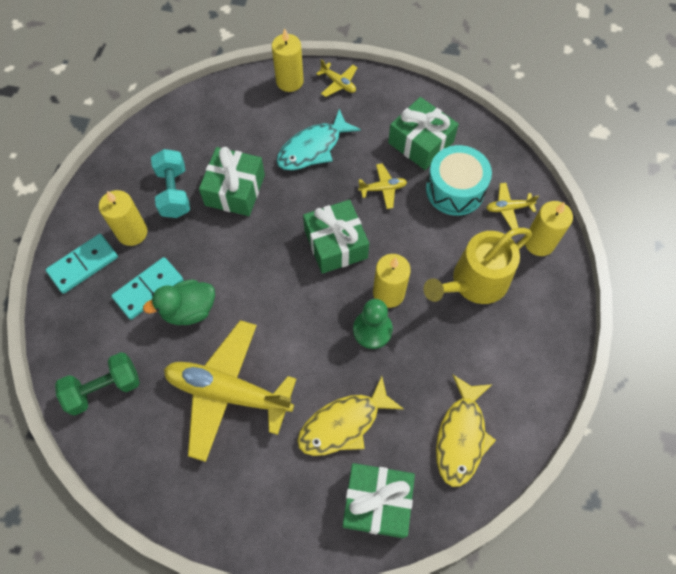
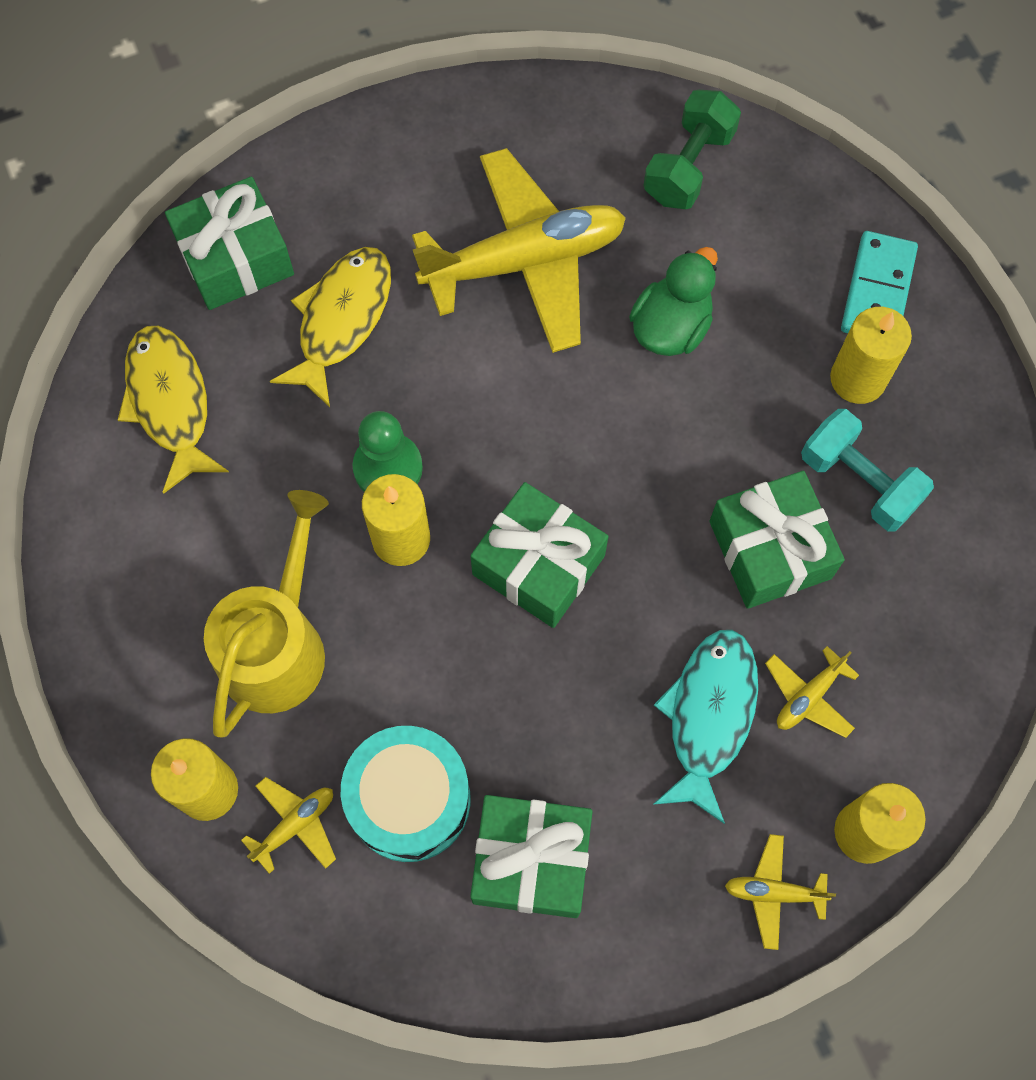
camera: 145 degrees right, 5 degrees up
turquoise domino [111,257,183,320] -> none
yellow plane [358,163,407,209] -> yellow plane moved to [765,646,859,738]

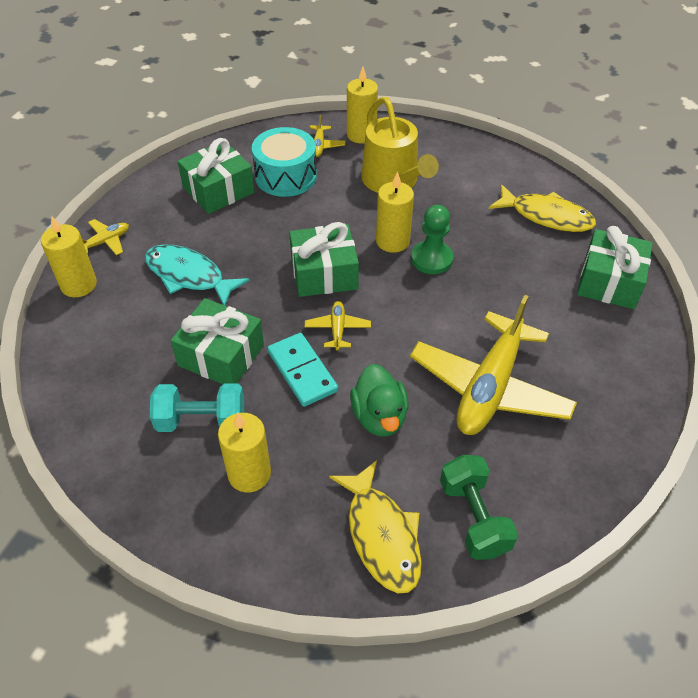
camera: 135 degrees right, 20 degrees down
yellow fish [270,247,391,407] -> yellow fish moved to [329,460,422,593]
turquoise fish [653,630,758,824] -> turquoise fish turned 150 degrees clockwise [145,244,250,305]
yellow plane [765,646,859,738] -> yellow plane moved to [305,301,371,351]
turquoise domino [841,231,918,333] -> turquoise domino moved to [267,333,338,407]

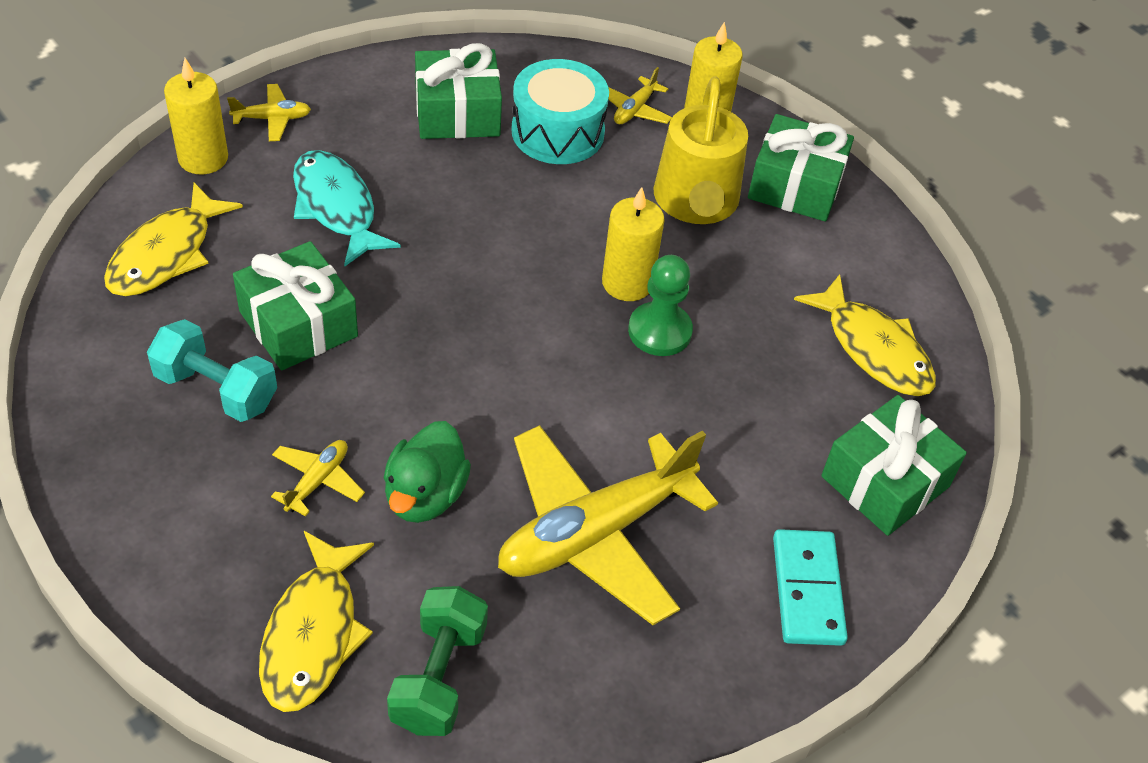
camera: 25 degrees right, 0 degrees up
yellow candle [218,412,271,492] -> none
turquoise domino [267,333,338,407] -> turquoise domino moved to [773,529,848,646]
green gift [289,222,359,297] -> green gift moved to [748,114,854,222]
yellow plane [305,301,371,351] -> yellow plane moved to [271,440,365,517]
none -> yellow fish [104,183,243,296]

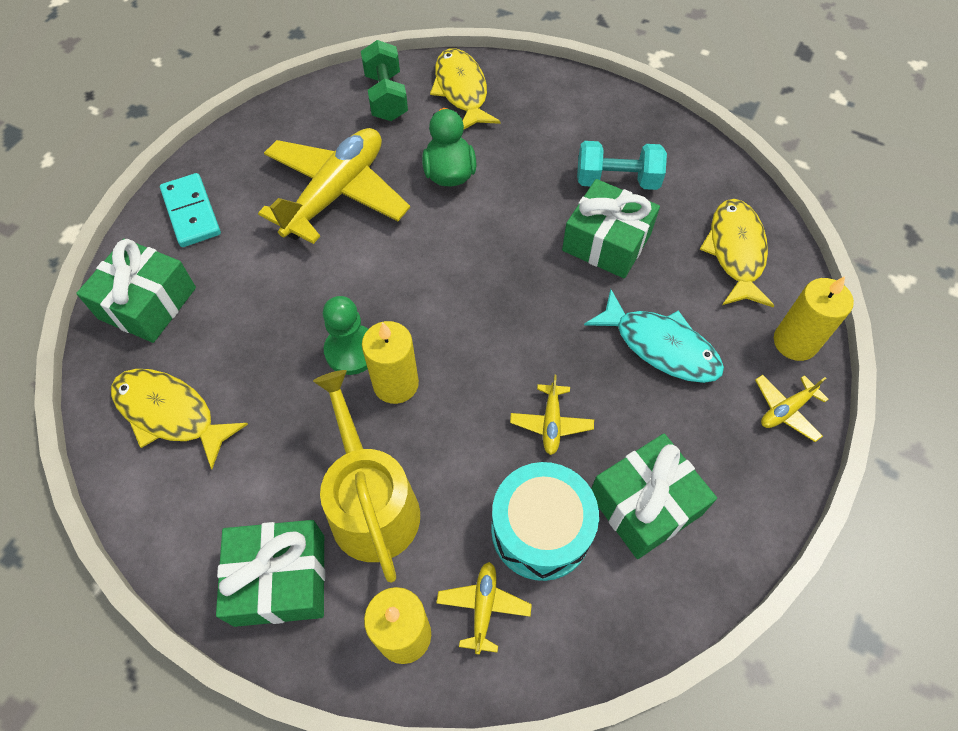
camera: 160 degrees right, 10 degrees up
yellow plane [271,440,365,517] -> yellow plane moved to [510,375,594,455]

